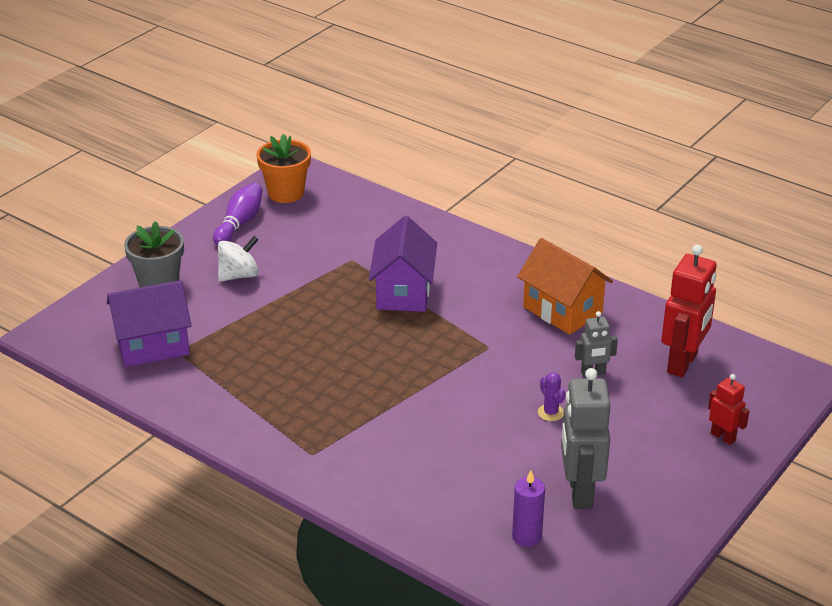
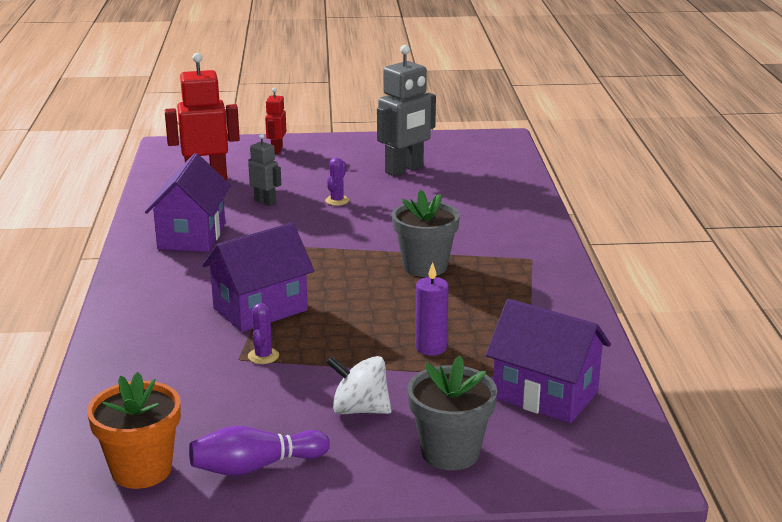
camera: 130 degrees left, 10 degrees down
purple candle [512,470,545,547] -> purple candle moved to [415,262,449,356]
orange house [517,238,613,335] -> purple house [145,153,231,252]
none -> purple cactus [248,303,279,364]
none -> grey flower pot [392,190,460,277]

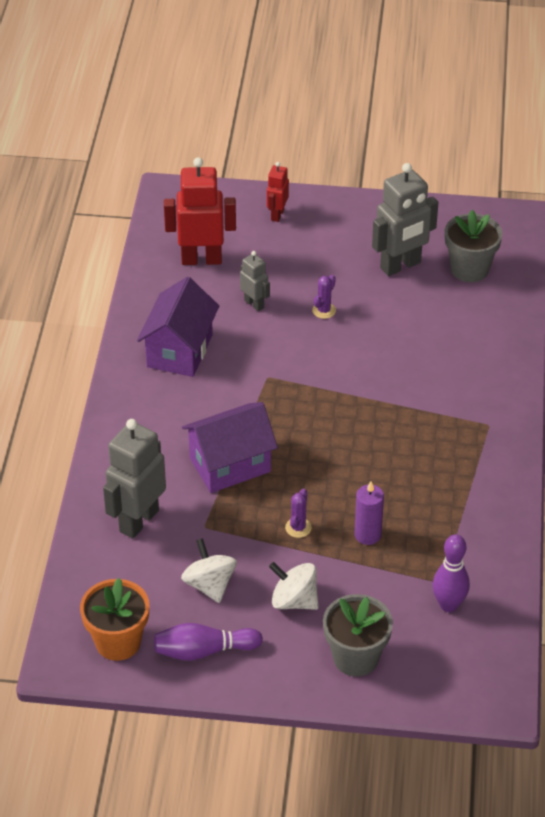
camera: 10 degrees right, 20 degrees up
purple cactus [248,303,279,364] -> purple cactus moved to [285,489,312,538]
grey flower pot [392,190,460,277] -> grey flower pot moved to [445,210,503,282]
purple house [486,299,611,424] -> purple bowling pin [433,534,470,612]
none -> grey robot [103,419,166,539]
none -> white spinning top [181,538,237,603]

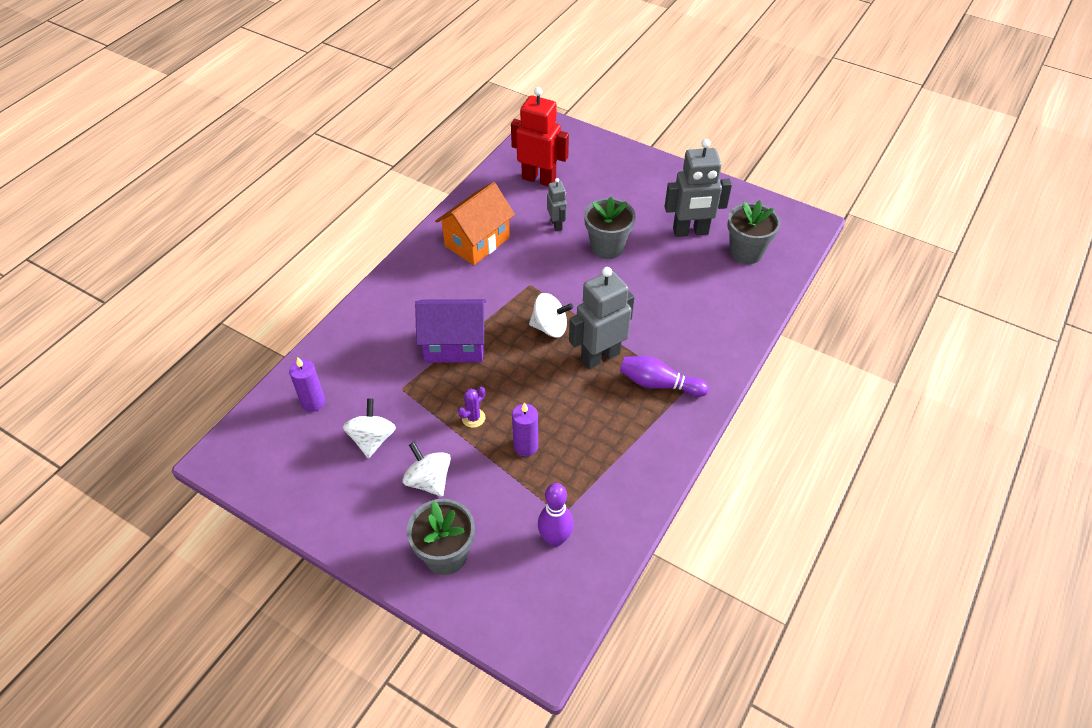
camera: 25 degrees right, 5 degrees up
orange flower pot [80,578,149,661] -> none
grey robot [103,419,166,539] -> grey robot moved to [569,267,634,369]
purple house [137,277,219,377] -> orange house [435,182,515,265]
purple bowling pin [154,623,263,661] -> purple bowling pin moved to [620,356,709,397]
red robot [267,162,289,222] -> none
purple cactus [312,274,336,319] -> grey flower pot [584,197,636,259]
none -> purple candle [289,357,325,412]
none -> white spinning top [529,293,573,337]

